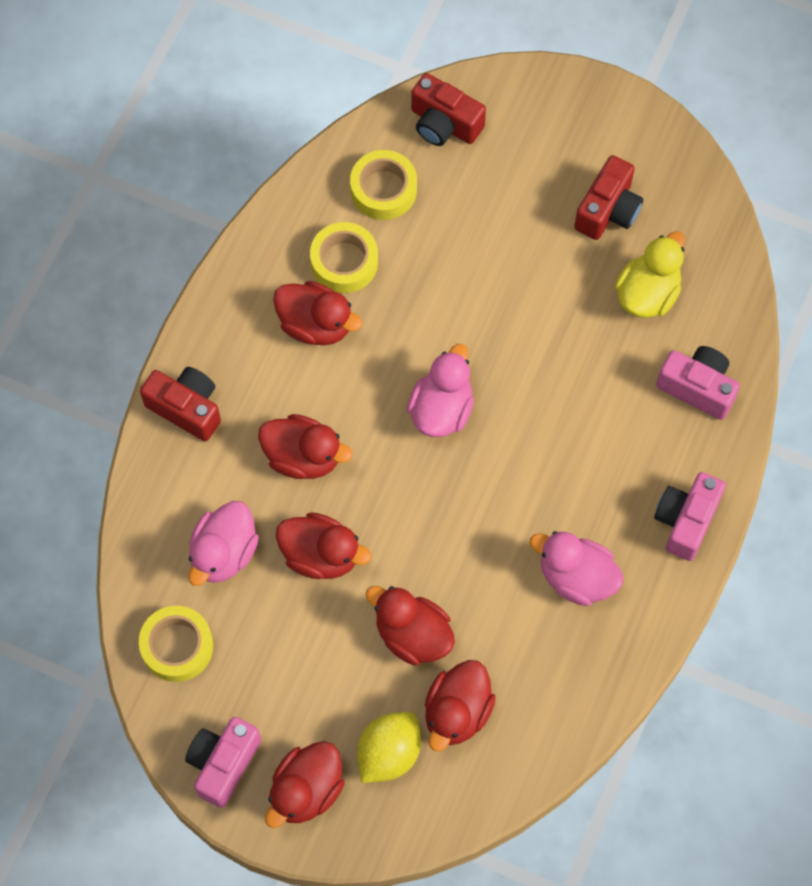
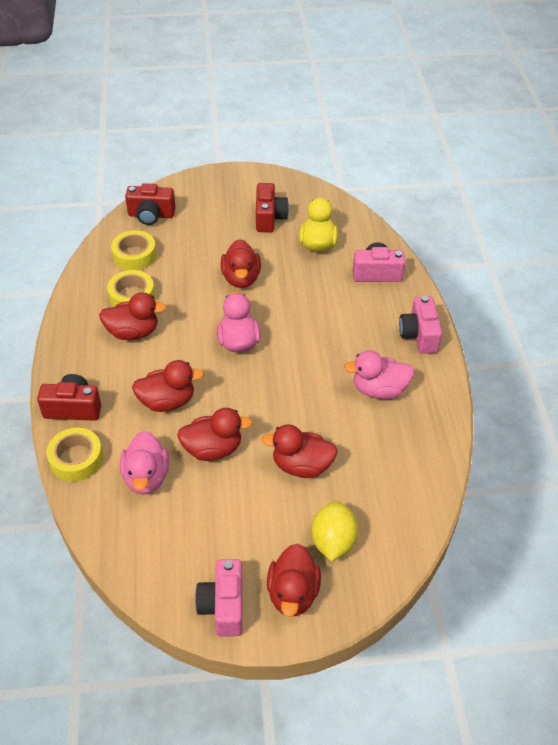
camera: 30 degrees left, 20 degrees down
yellow tape [139,606,213,682] -> yellow tape moved to [46,428,103,482]
red duck [425,660,496,752] -> red duck moved to [221,239,261,288]

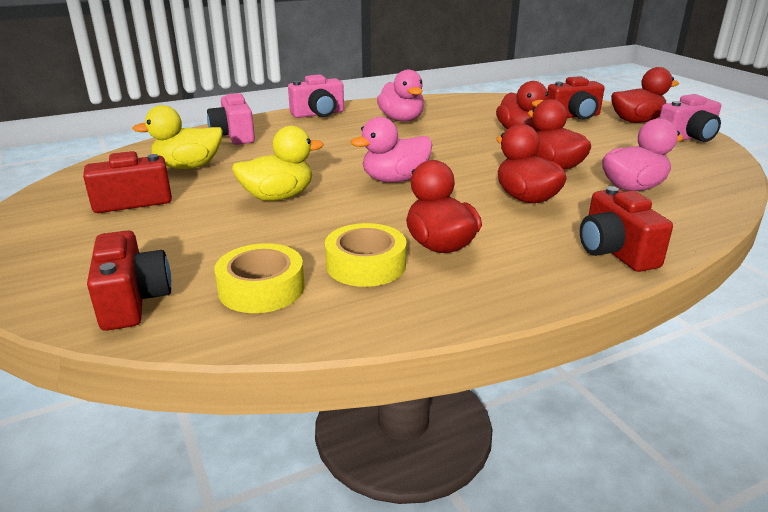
camera: 110 degrees left, 20 degrees down
yellow tape [46,428,103,482] -> none
red duck [221,239,261,288] -> yellow duck [232,126,324,201]
yellow lemon [311,501,358,562] -> red camera [547,76,605,120]

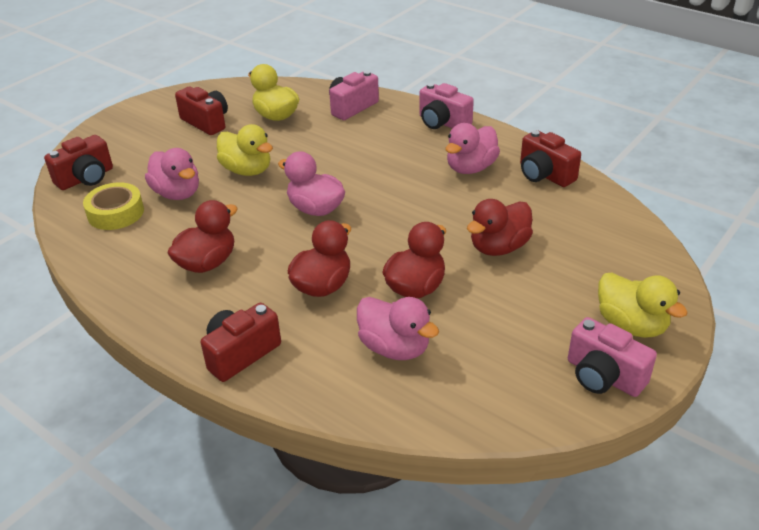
camera: 65 degrees right, 10 degrees up
yellow tape [325,223,406,287] -> none
red camera [547,76,605,120] -> red camera moved to [520,130,581,187]
red duck [611,67,679,123] -> yellow duck [598,273,688,338]
none -> pink duck [145,148,199,200]

